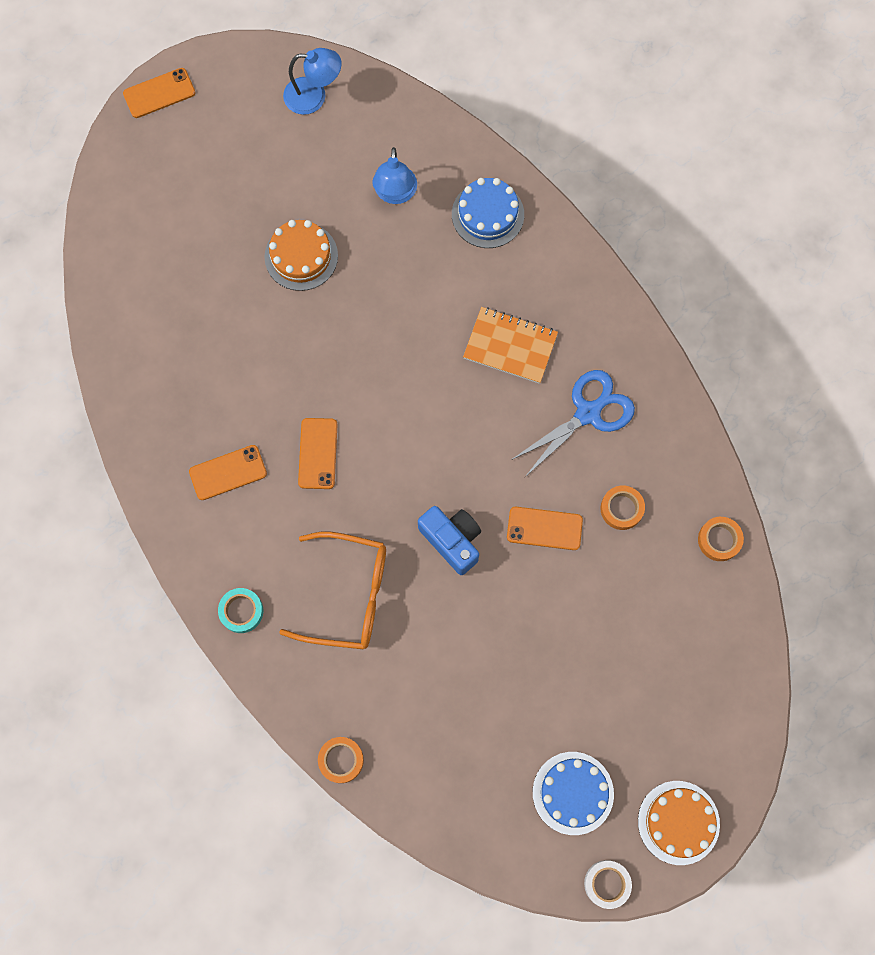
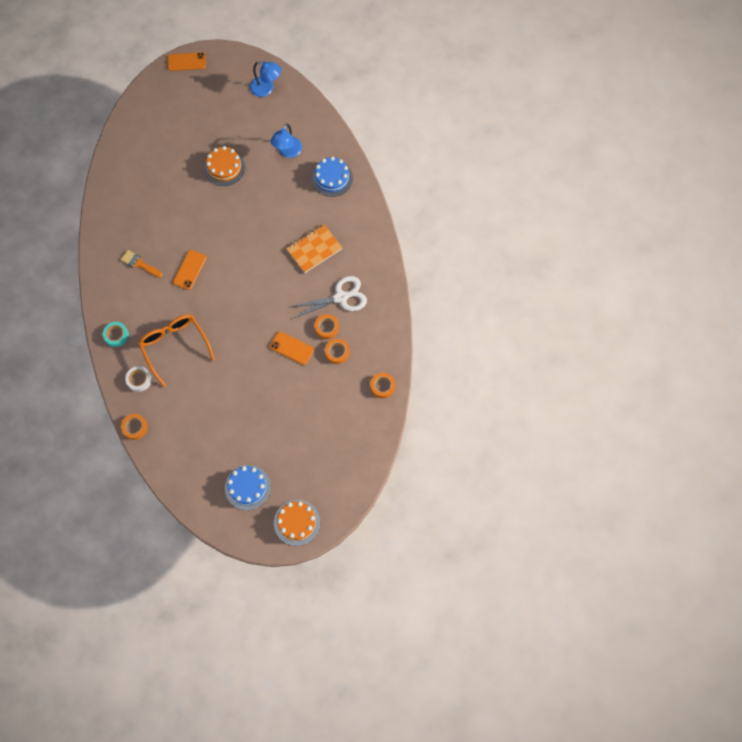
camera: 20 degrees right, 5 degrees down
orange phone [189,445,267,500] -> orange brush [121,250,162,278]
orange glasses [279,532,386,649] -> orange glasses turned 150 degrees counterclockwise [138,314,215,387]
blue camera [418,506,481,575] -> none
orange notebook [463,307,558,384] -> orange notebook turned 75 degrees counterclockwise [286,225,343,273]
blue scissors [511,370,635,477] -> white scissors [290,276,367,319]
white tape [584,860,632,909] -> white tape moved to [125,366,152,392]
none -> orange tape [315,314,339,339]

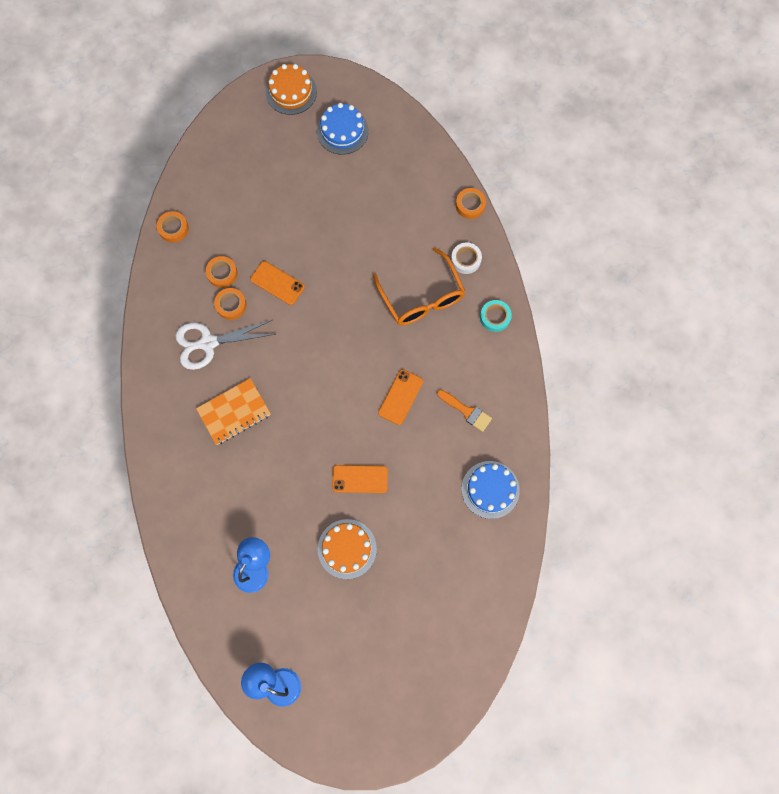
camera: 175 degrees left, 5 degrees up
orange phone [168,52,206,71] -> orange phone moved to [332,465,388,493]
blue cake [311,157,353,197] -> blue cake moved to [461,461,520,519]

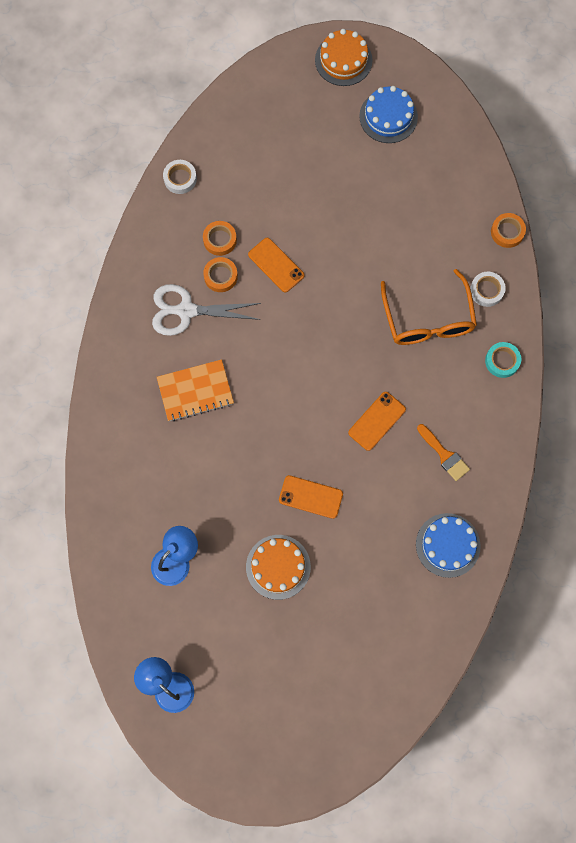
camera: 15 degrees right, 0 degrees up
orange tape [157,211,189,243] -> white tape [163,160,197,194]

